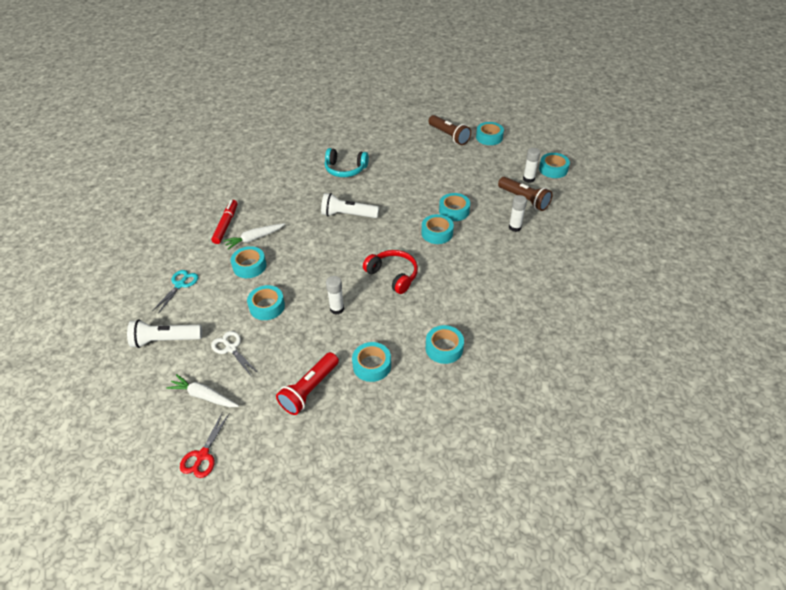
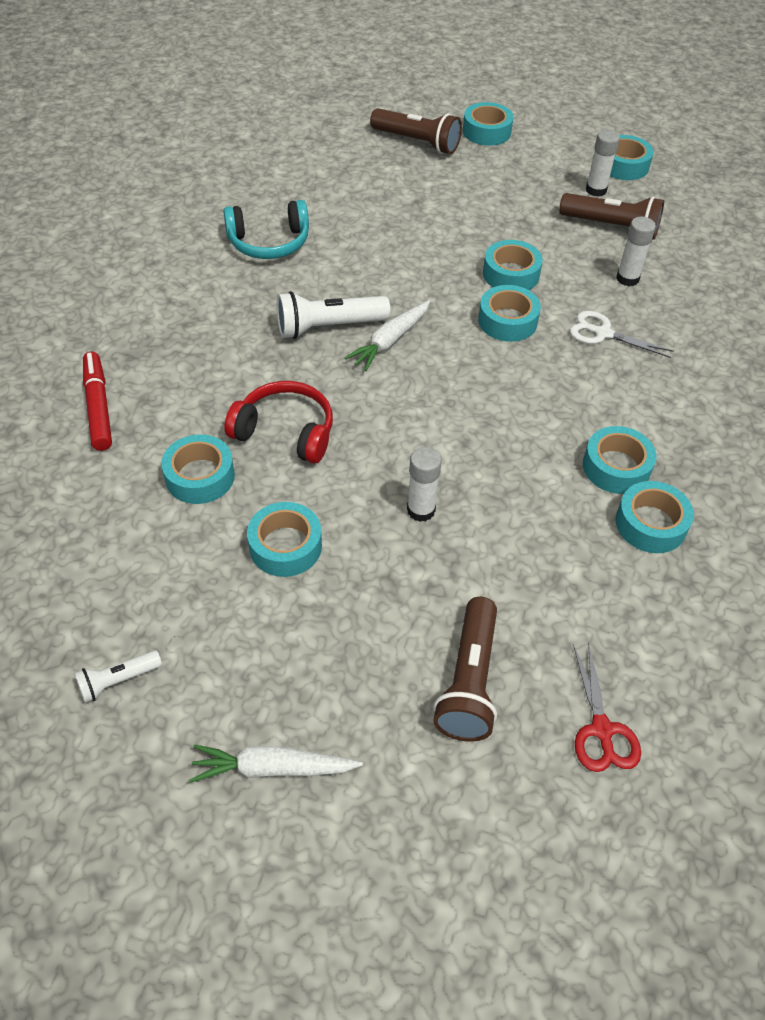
camera: 25 degrees left, 5 degrees up
white flashlight [127,319,202,348] -> white flashlight [74,650,162,703], size x0.56
turquoise scissors [153,270,198,314] -> none
red scissors [180,413,230,478] -> red scissors moved to [573,643,641,772]
white scissors [211,331,258,377] -> white scissors moved to [570,311,674,358]
white carrot [223,223,285,250] -> white carrot moved to [344,300,430,371]
red flashlight [276,352,339,415] -> brown flashlight [433,597,497,742]
turquoise tape [352,342,391,382] -> turquoise tape moved to [583,426,657,494]
red headphones [363,250,418,294] -> red headphones moved to [224,381,333,464]

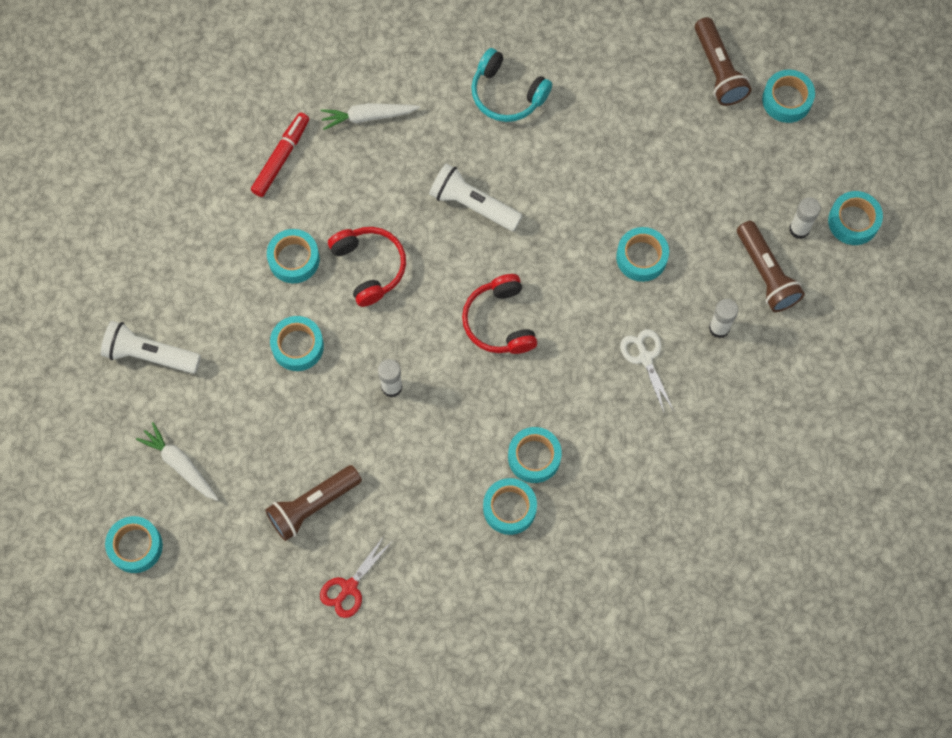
camera: 45 degrees right, 20 degrees up
white flashlight [74,650,162,703] -> white flashlight [101,321,201,374], size x1.80
white carrot [344,300,430,371] -> white carrot moved to [320,103,420,130]
turquoise tape [478,285,541,342] -> turquoise tape moved to [105,516,163,573]
none -> red headphones [462,274,537,354]

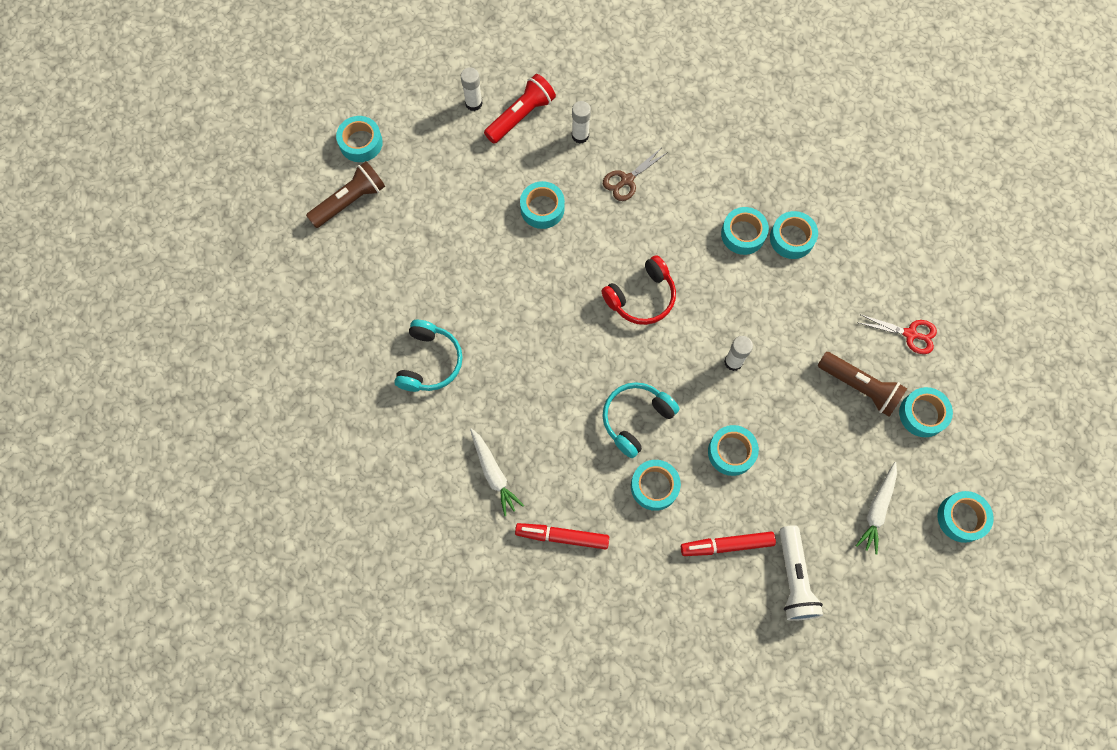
camera: 110 degrees left, 0 degrees up
red headphones [328,227,406,307] -> turquoise headphones [603,382,680,458]
white flashlight [429,163,522,231] -> none
white scissors [620,329,674,412] -> brown scissors [603,148,668,201]
brown flashlight [737,221,805,312] -> red flashlight [484,74,556,143]
turquoise tape [828,191,883,245] -> turquoise tape moved to [899,387,953,437]
none -> red marker [681,532,776,556]

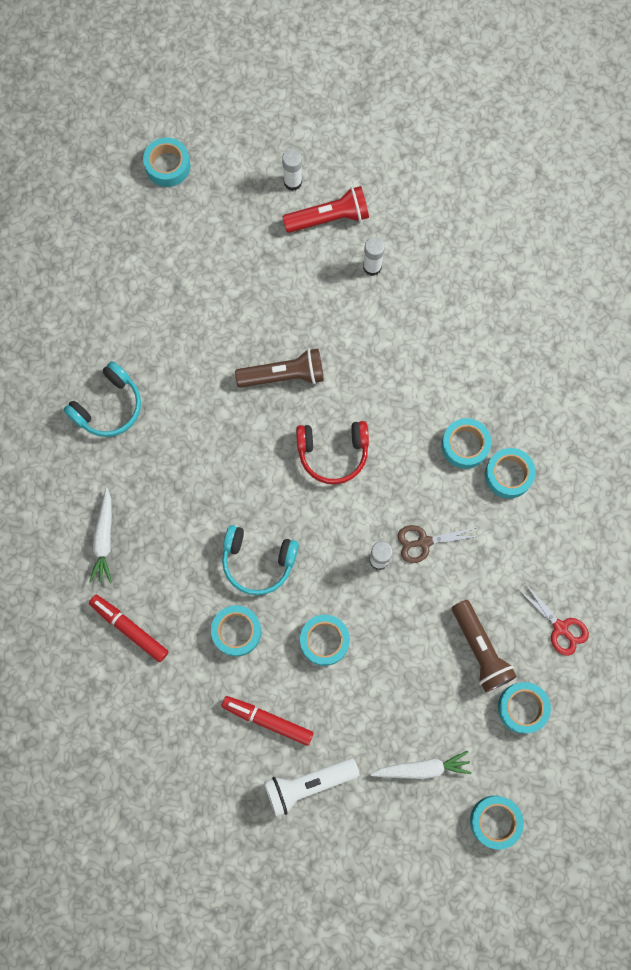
camera: 30 degrees right, 5 degrees up
brown flashlight [306,161,385,228] -> brown flashlight moved to [235,349,324,388]
turquoise tape [520,181,565,229] -> none
brown scissors [603,148,668,201] -> brown scissors moved to [397,525,479,563]
turquoise headphones [603,382,680,458] -> turquoise headphones turned 150 degrees counterclockwise [222,525,299,595]
white flashlight [779,525,823,621] -> white flashlight turned 45 degrees clockwise [264,758,360,817]
white carrot [856,462,897,555] -> white carrot turned 150 degrees counterclockwise [370,751,472,779]

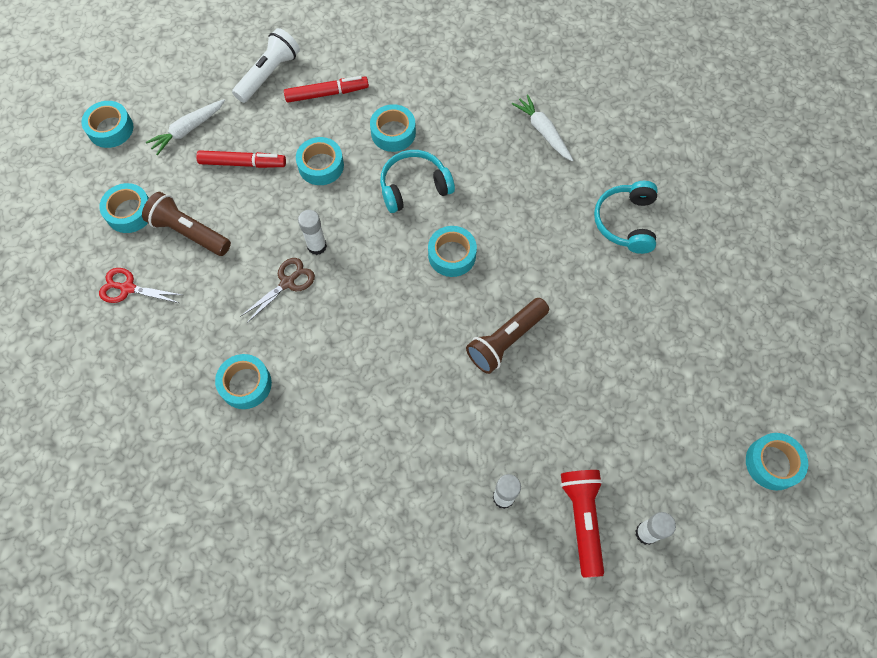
camera: 145 degrees right, 10 degrees down
red marker [89,595,169,662] -> red marker moved to [196,150,286,168]
red flashlight [282,186,369,233] -> red flashlight turned 135 degrees clockwise [560,470,604,577]
red headphones [296,421,369,484] -> none
turquoise tape [441,418,491,469] -> turquoise tape moved to [428,226,477,277]

